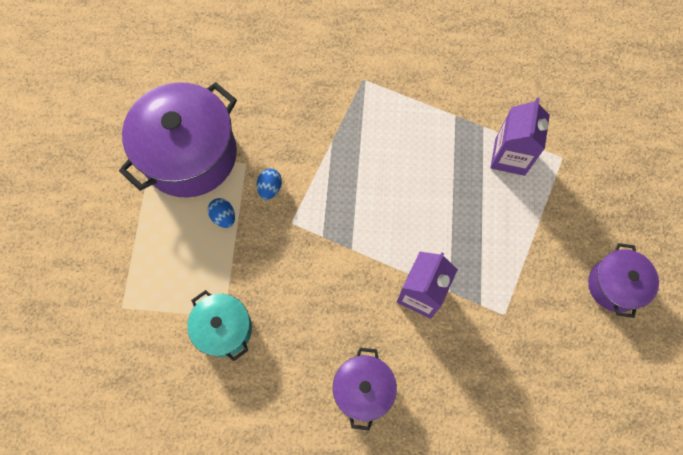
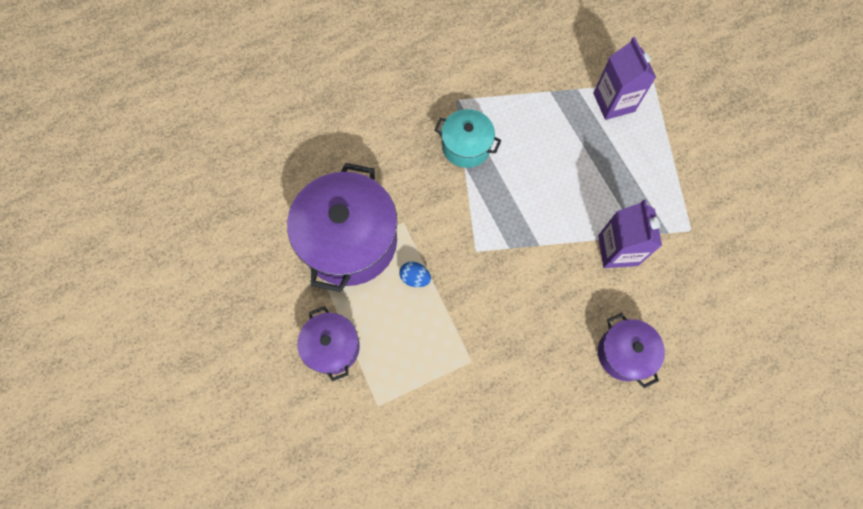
camera: 30 degrees left, 0 degrees up
turquoise pot [187,290,252,361] -> turquoise pot moved to [434,109,501,168]
blue egg [257,169,282,200] -> none
purple pot [588,243,659,318] -> purple pot moved to [297,306,360,381]

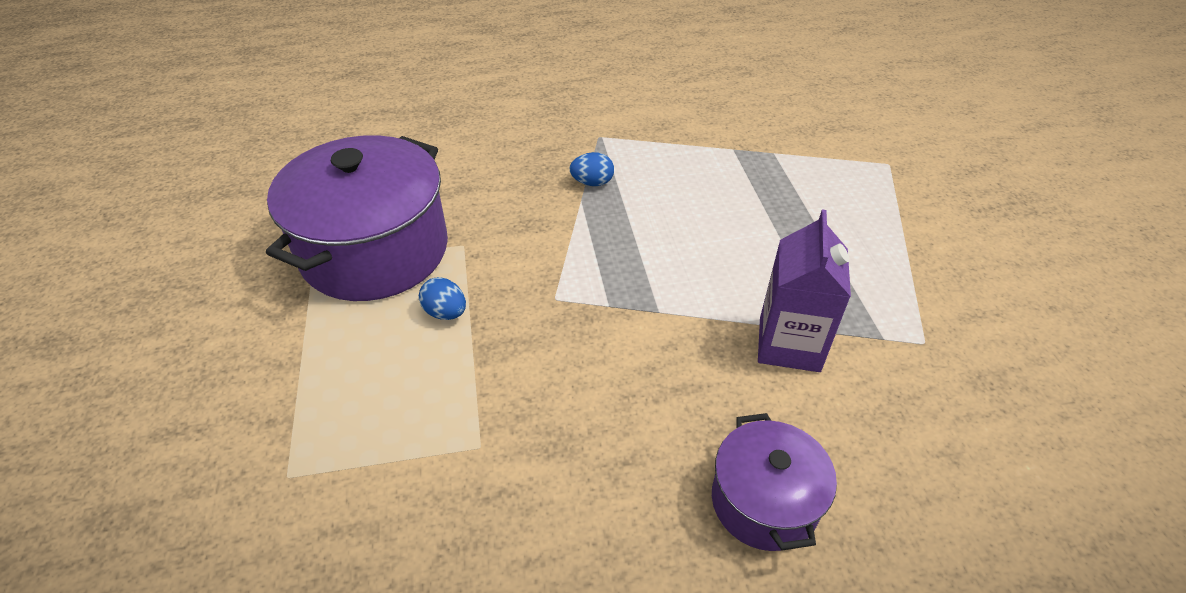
camera: 15 degrees right, 25 degrees down
purple pot [297,306,360,381] -> none
turquoise pot [434,109,501,168] -> blue egg [569,152,614,186]
purple carton [593,37,656,120] -> none

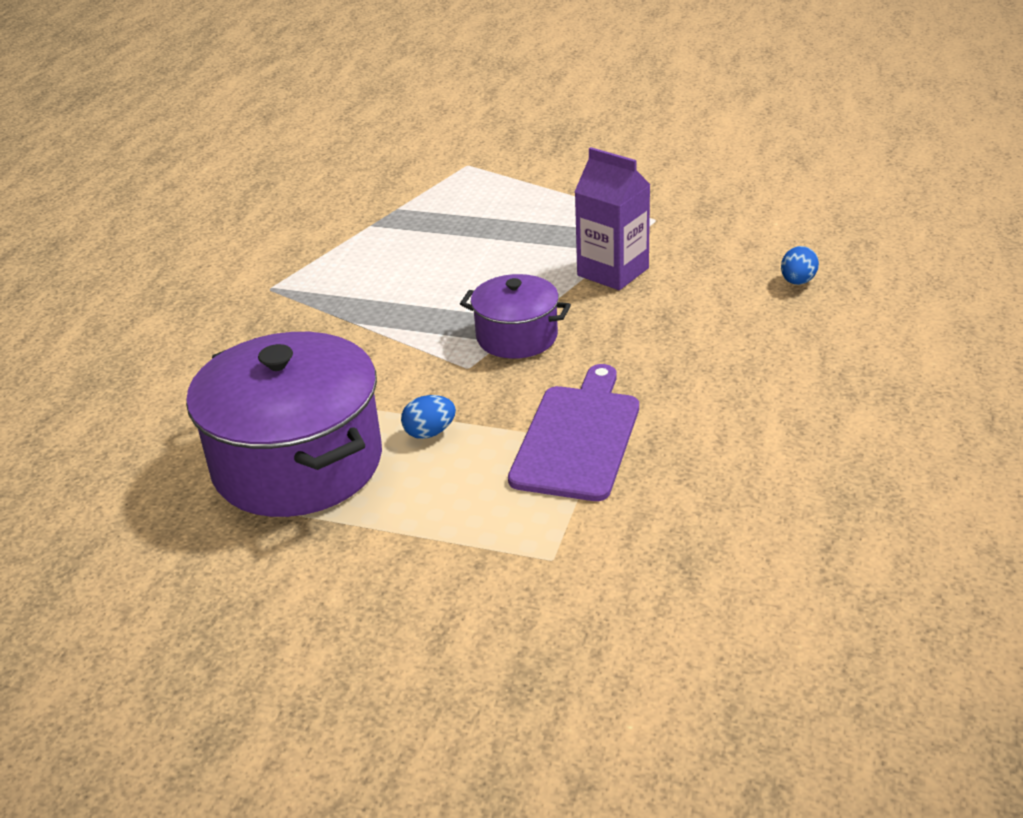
camera: 60 degrees left, 10 degrees down
blue egg [569,152,614,186] -> blue egg moved to [781,246,819,285]
purple pot [712,413,837,551] -> purple pot moved to [460,274,571,359]
none -> purple cutting board [508,364,639,501]

